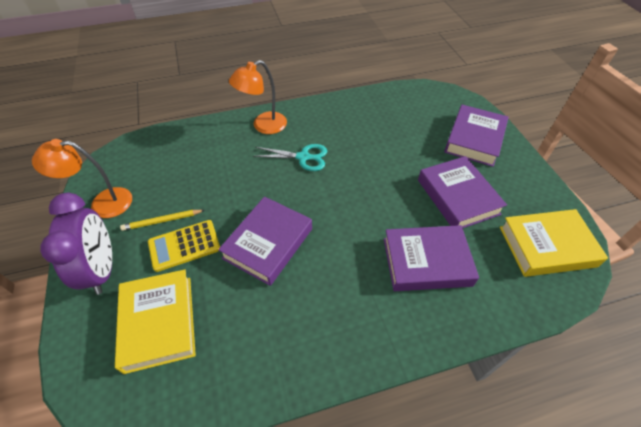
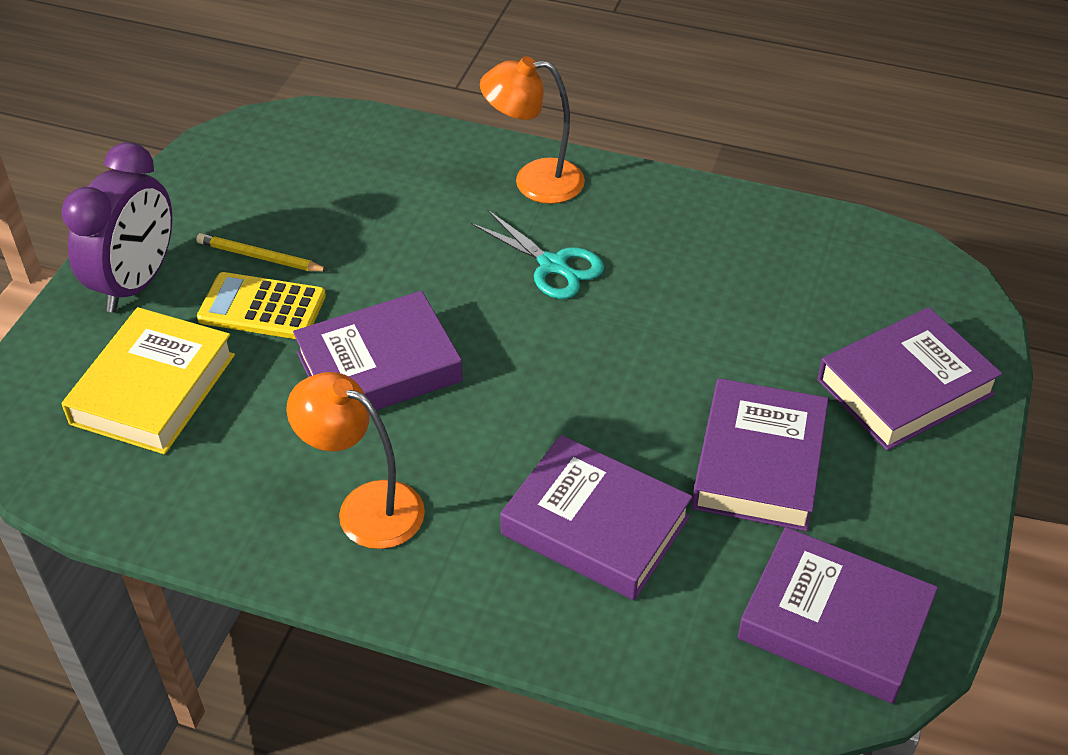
camera: 35 degrees right, 5 degrees down
orange lamp [32,139,132,218] -> orange lamp moved to [286,372,425,549]
yellow book [500,209,608,277] -> purple book [738,527,938,704]

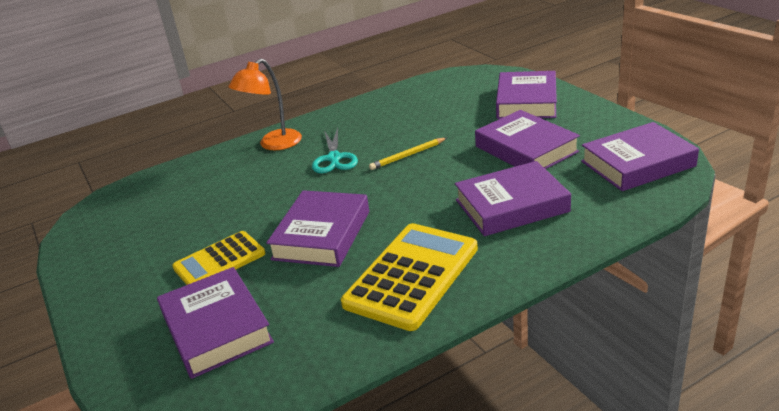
camera: 45 degrees left, 15 degrees down
purple clock [61,142,172,312] -> none
yellow book [61,307,235,454] -> purple book [157,267,274,379]
yellow pencil [196,233,329,272] -> yellow pencil moved to [369,138,447,170]
orange lamp [286,372,425,549] -> yellow calculator [341,223,478,331]
turquoise scissors [471,210,604,299] -> turquoise scissors turned 90 degrees clockwise [312,128,358,173]

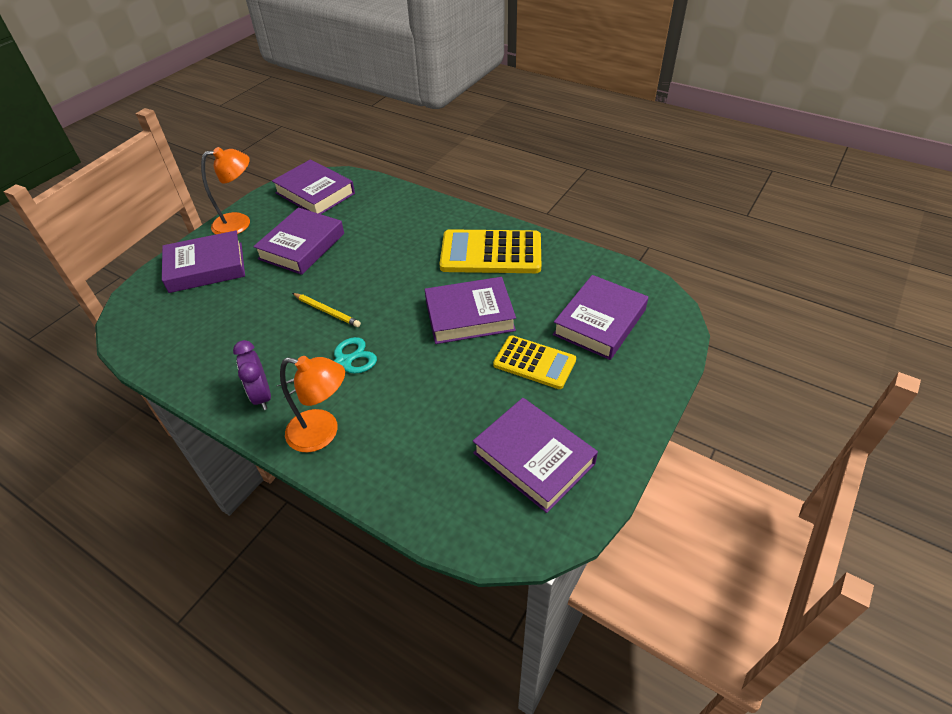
camera: 120 degrees left, 15 degrees up
purple book [455,161,571,236] -> purple book moved to [473,398,598,513]
none -> orange lamp [201,147,250,234]
none -> purple clock [233,340,271,410]

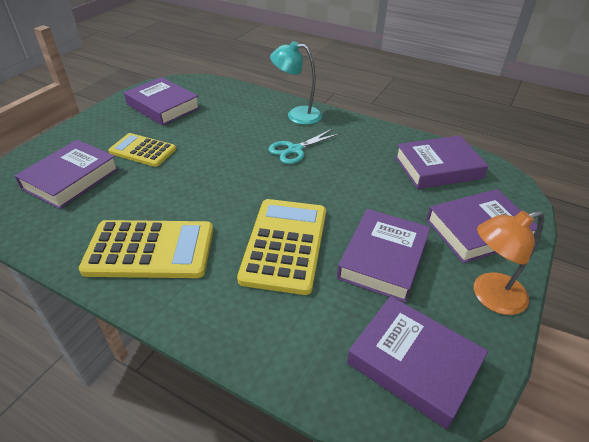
camera: 175 degrees right, 5 degrees down
purple clock [233,340,271,410] -> none
orange lamp [280,356,345,452] -> turquoise lamp [270,41,322,125]
yellow pencil [292,293,361,327] -> none
purple book [425,277,516,344] -> purple book moved to [395,135,488,189]
none -> yellow calculator [237,199,326,295]

